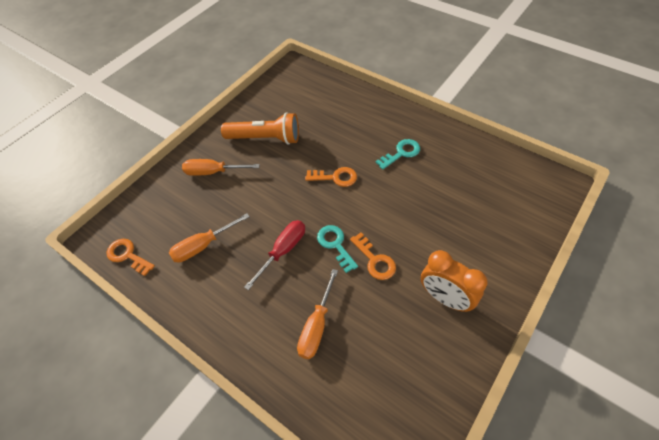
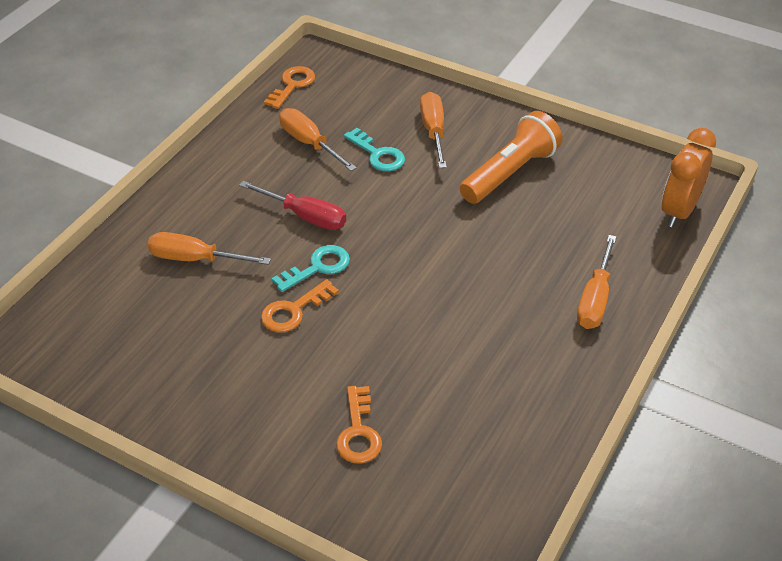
camera: 80 degrees right, 10 degrees down
orange flashlight [221,112,299,144] -> orange flashlight turned 135 degrees counterclockwise [459,111,563,204]
orange key [305,167,357,187] -> orange key moved to [336,386,382,464]
turquoise key [375,139,420,170] -> turquoise key moved to [344,128,405,172]
orange clock [421,250,487,312] -> orange clock moved to [662,128,716,228]
none -> orange screwdriver [577,235,617,329]

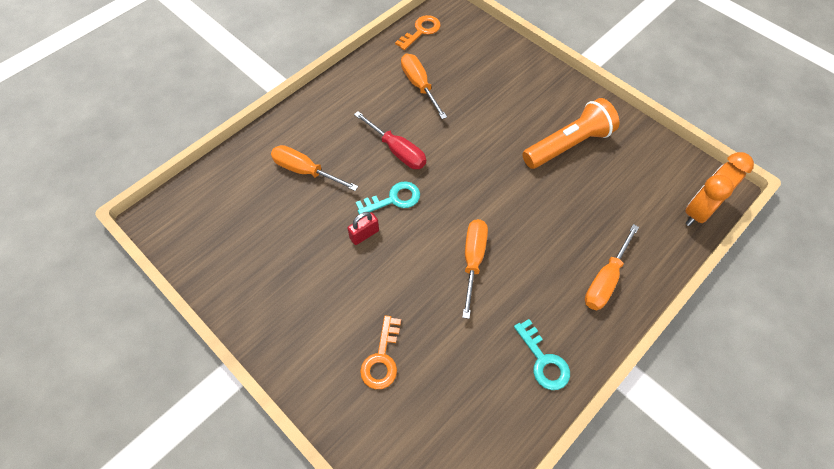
camera: 15 degrees right, 15 degrees up
orange key [261,279,339,333] -> red padlock [347,212,379,245]
turquoise key [344,128,405,172] -> turquoise key moved to [514,319,570,390]
orange screwdriver [420,92,447,168] -> orange screwdriver moved to [462,219,488,319]

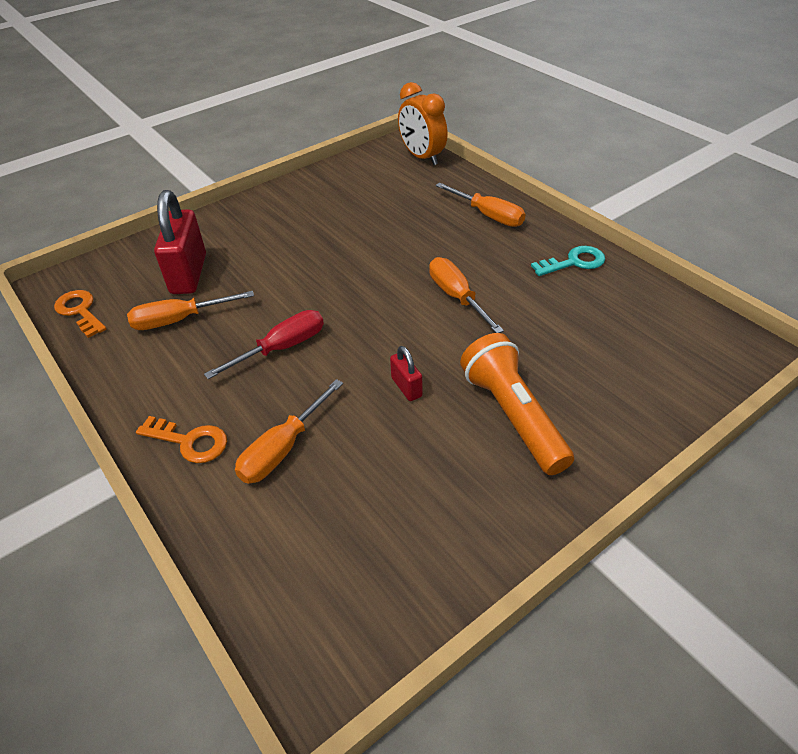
camera: 80 degrees left, 15 degrees down
turquoise key [356,181,420,214] -> none
orange key [360,315,401,389] -> orange key moved to [136,416,227,463]
orange screwdriver [462,219,488,319] -> orange screwdriver turned 45 degrees clockwise [429,257,504,333]
orange flashlight [522,98,619,169] -> orange flashlight moved to [460,333,574,475]
none -> red padlock [154,190,206,294]

